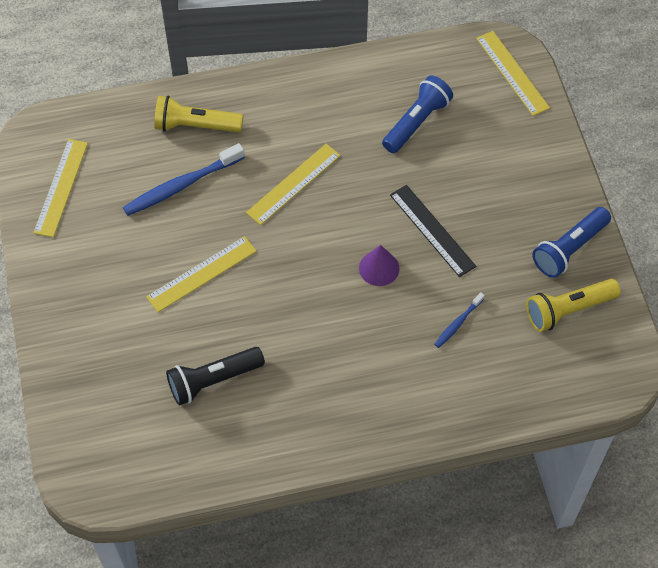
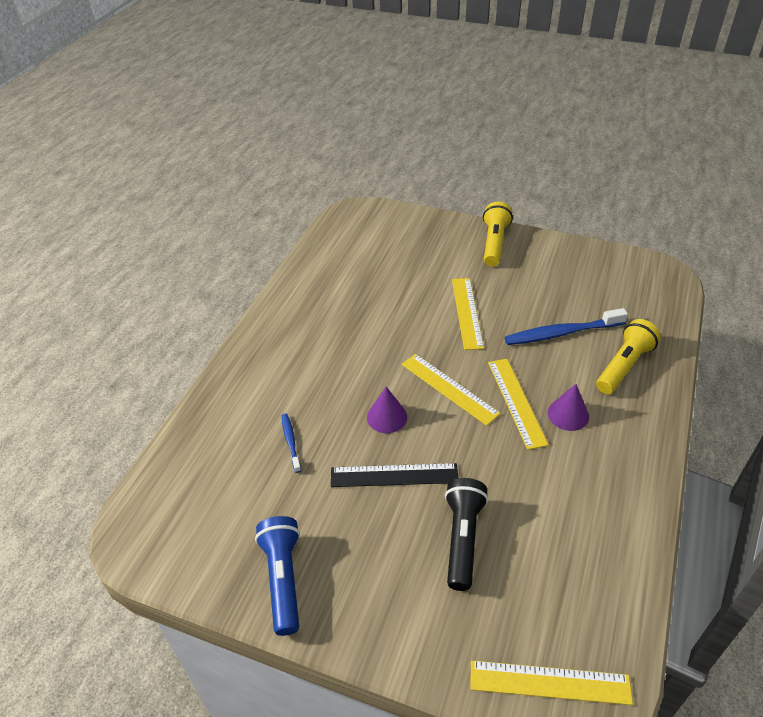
camera: 125 degrees right, 15 degrees down
yellow ruler [33,139,88,237] -> yellow ruler moved to [402,354,501,426]
blue toothbrush [123,143,245,216] -> blue toothbrush turned 105 degrees counterclockwise [505,308,628,345]
black flashlight [166,347,265,406] -> black flashlight moved to [445,478,488,591]
blue flashlight [382,75,453,153] -> none
yellow flashlight [526,279,621,332] -> yellow flashlight moved to [483,202,513,267]
none -> purple cone [548,384,589,431]

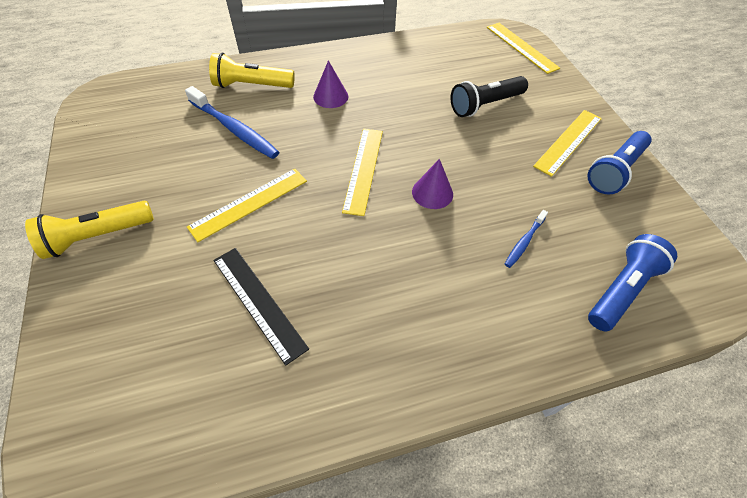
camera: 130 degrees left, 10 degrees up
black ruler [331,463,458,487] -> black ruler moved to [213,248,309,366]
yellow ruler [488,359,549,450] -> yellow ruler moved to [533,110,602,177]
none -> blue flashlight [588,234,677,331]

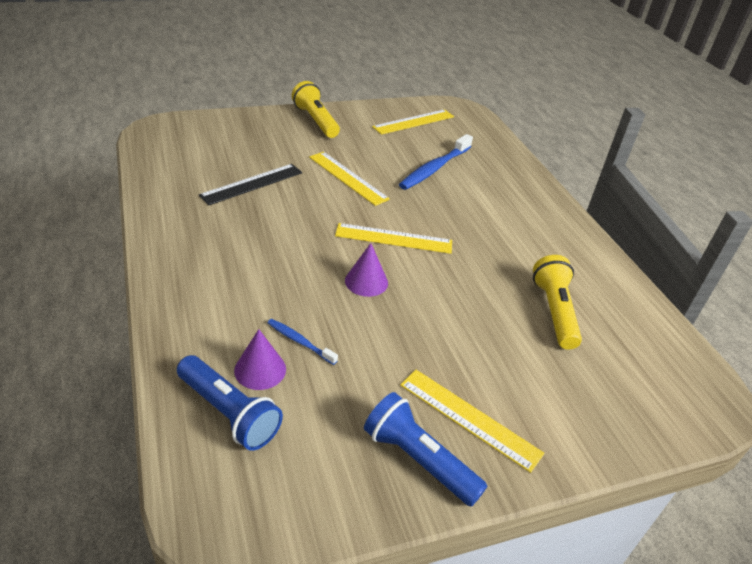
camera: 85 degrees right, 15 degrees down
yellow flashlight [209,53,295,88] -> yellow flashlight moved to [533,255,582,350]
purple cone [313,60,348,108] -> purple cone moved to [234,329,286,390]
black flashlight [450,76,528,117] -> none
yellow ruler [487,23,560,74] -> yellow ruler moved to [372,109,454,135]

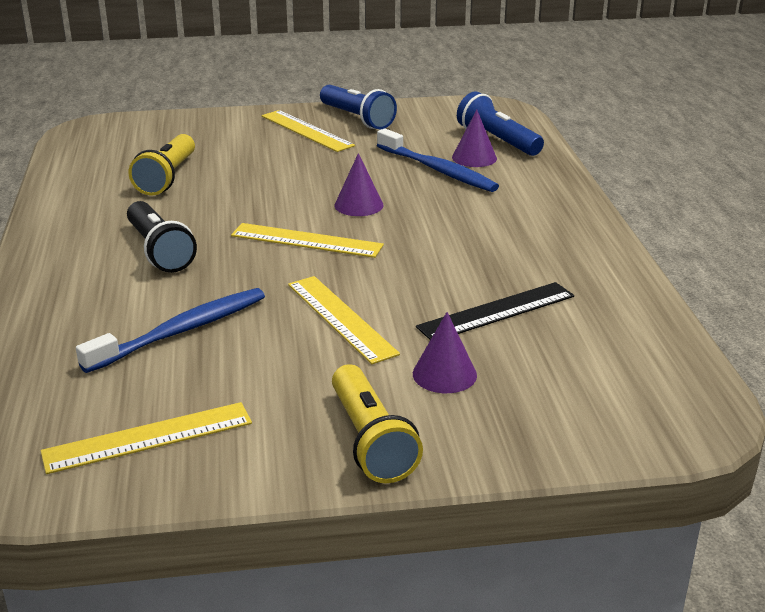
camera: 165 degrees left, 10 degrees down
blue toothbrush [267,319,338,365] -> blue toothbrush [377,128,499,192], size x1.92
none -> black flashlight [127,201,197,273]
none -> purple cone [413,312,477,393]

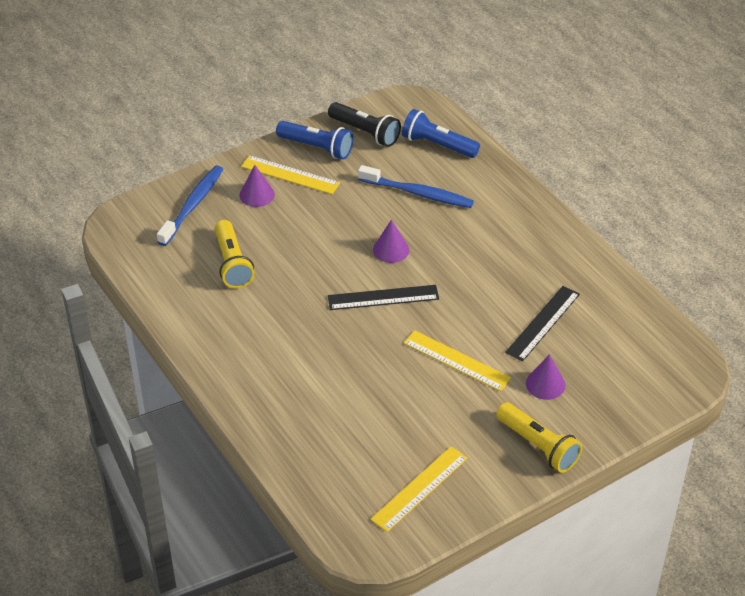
camera: 25 degrees left, 15 degrees up
blue toothbrush [76,288,265,373] -> blue toothbrush moved to [157,165,223,246]
black flashlight [127,201,197,273] -> black flashlight moved to [328,102,401,147]
yellow ruler [231,223,384,258] -> black ruler [328,285,439,310]
purple cone [452,110,497,167] -> purple cone moved to [239,165,275,207]

